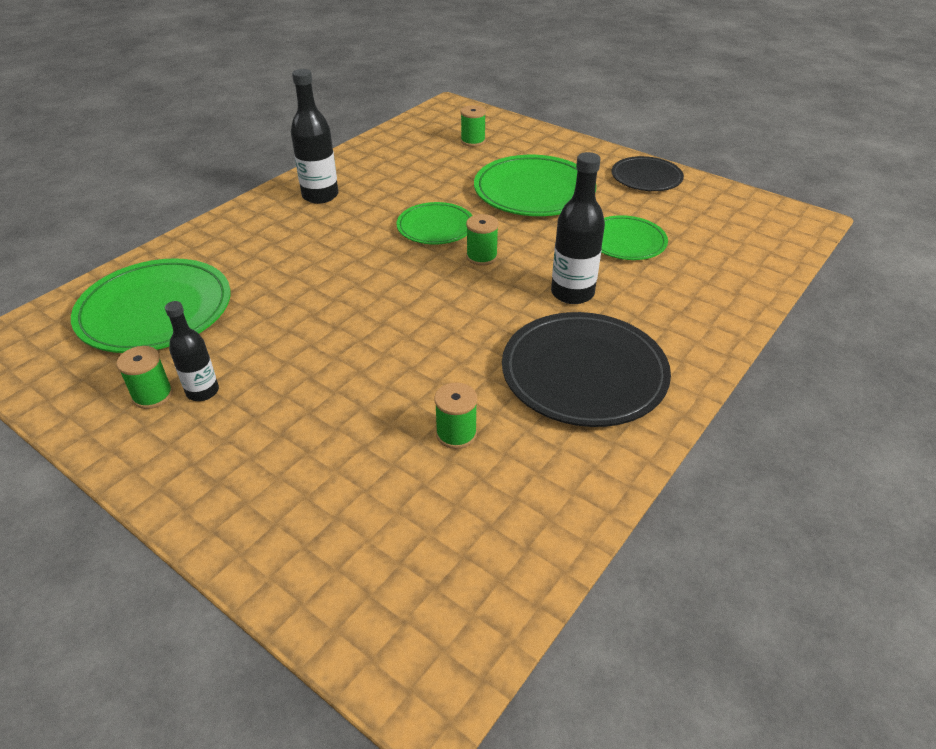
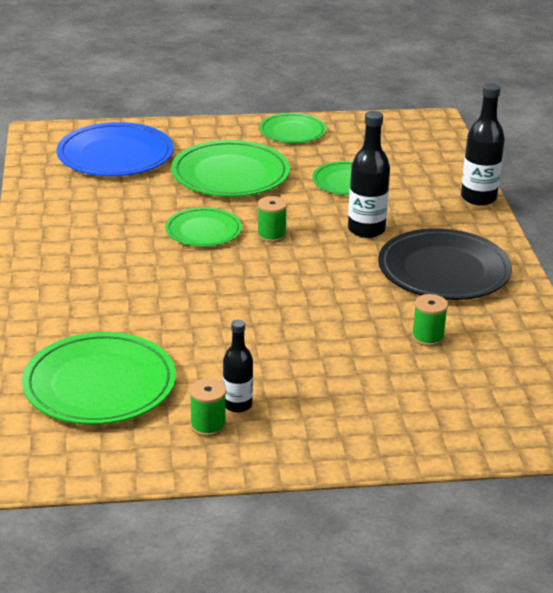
camera: 45 degrees left, 10 degrees down
black bottle [291,69,338,204] -> black bottle moved to [461,83,505,206]
green spool [460,105,486,147] -> blue plate [57,122,174,176]
black plate [612,156,684,191] -> green plate [260,113,326,143]

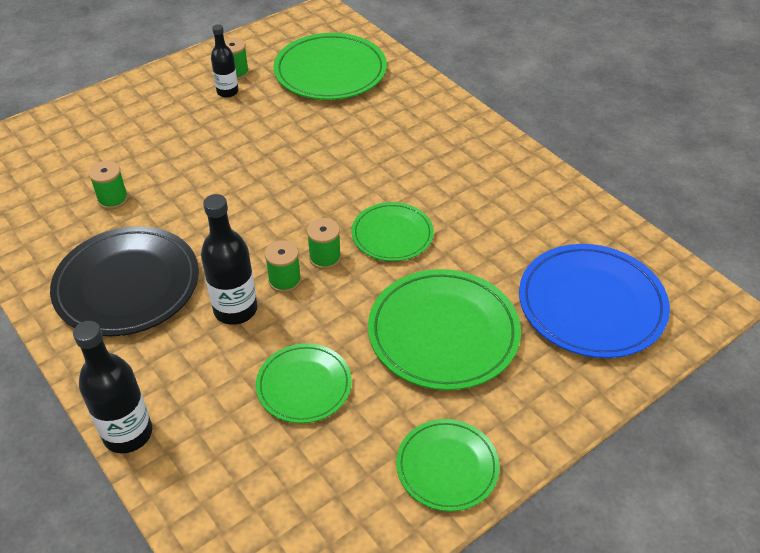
camera: 150 degrees right, 15 degrees up
none -> green spool [265,240,301,293]

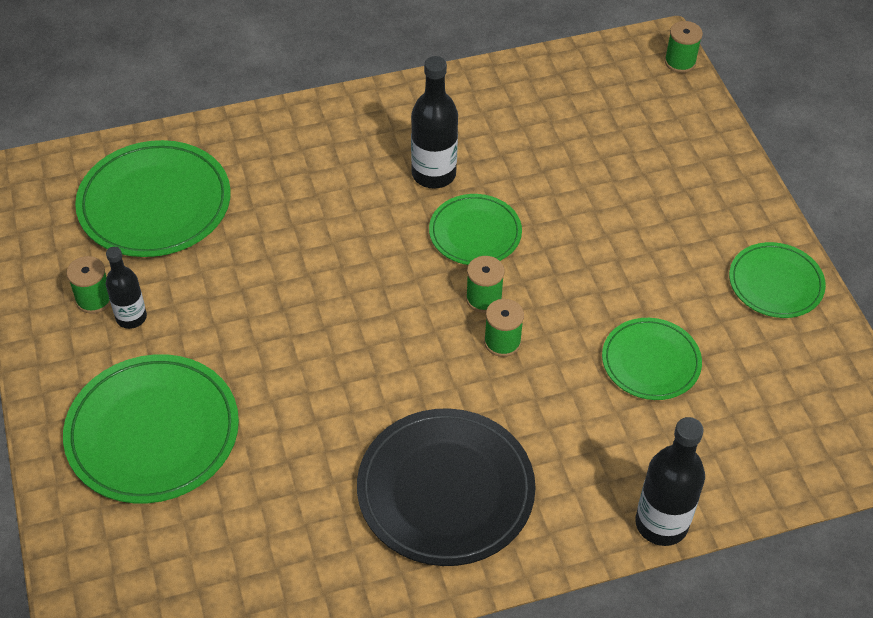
camera: 70 degrees left, 5 degrees up
green spool [89,161,128,210] -> green spool moved to [664,21,703,73]
black bottle [201,194,257,325] -> black bottle moved to [411,56,458,189]
green plate [368,269,521,390] -> green plate moved to [63,354,239,503]
blue plate [519,244,670,358] -> none

